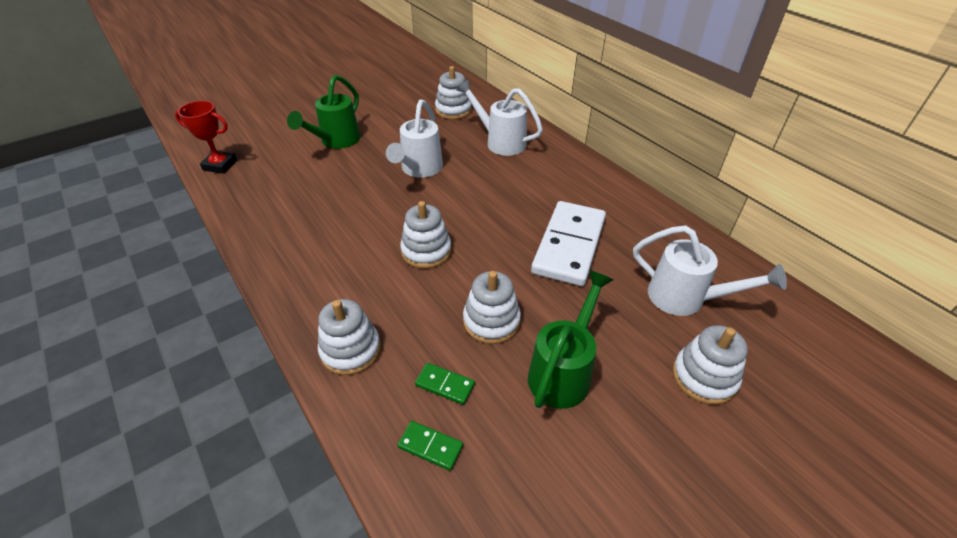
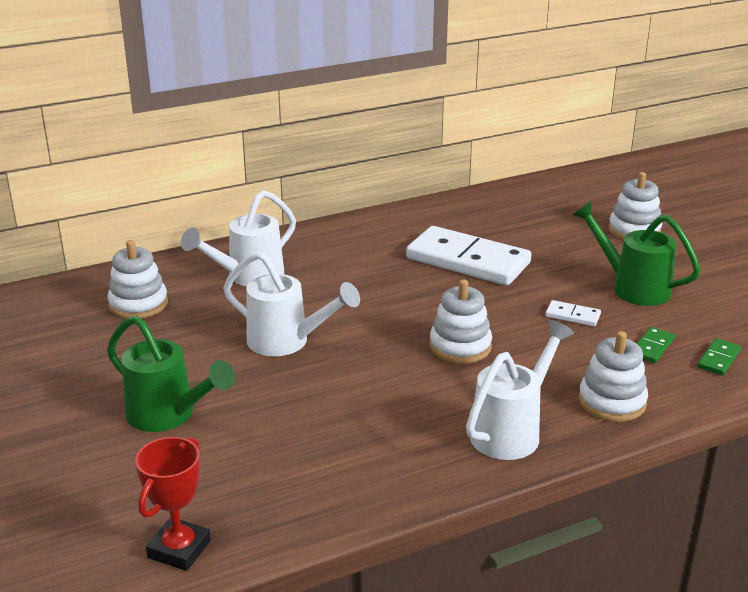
camera: 80 degrees left, 15 degrees down
white stacking toy [463,271,521,344] -> white domino [545,300,601,326]
white watering can [633,225,787,316] -> white watering can moved to [466,320,574,460]

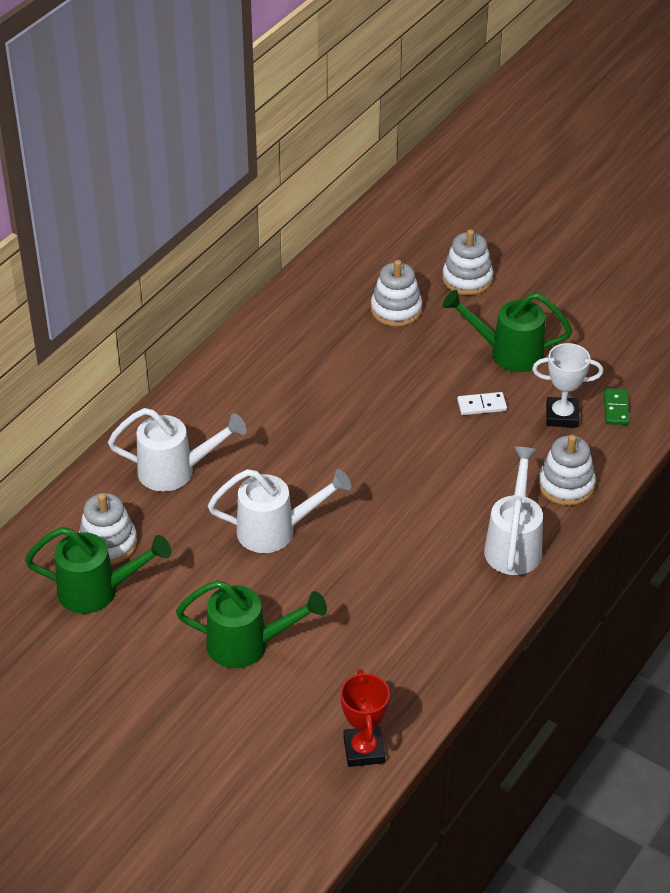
camera: 30 degrees left, 15 degrees up
white watering can [181,190,296,286] -> white watering can turned 105 degrees counterclockwise [108,408,247,492]
white domino [406,226,531,285] -> none
white stacking toy [430,279,492,363] -> white stacking toy moved to [371,260,422,326]
green domino [637,327,675,363] -> white trophy [532,343,603,428]
none -> green watering can [25,527,171,614]

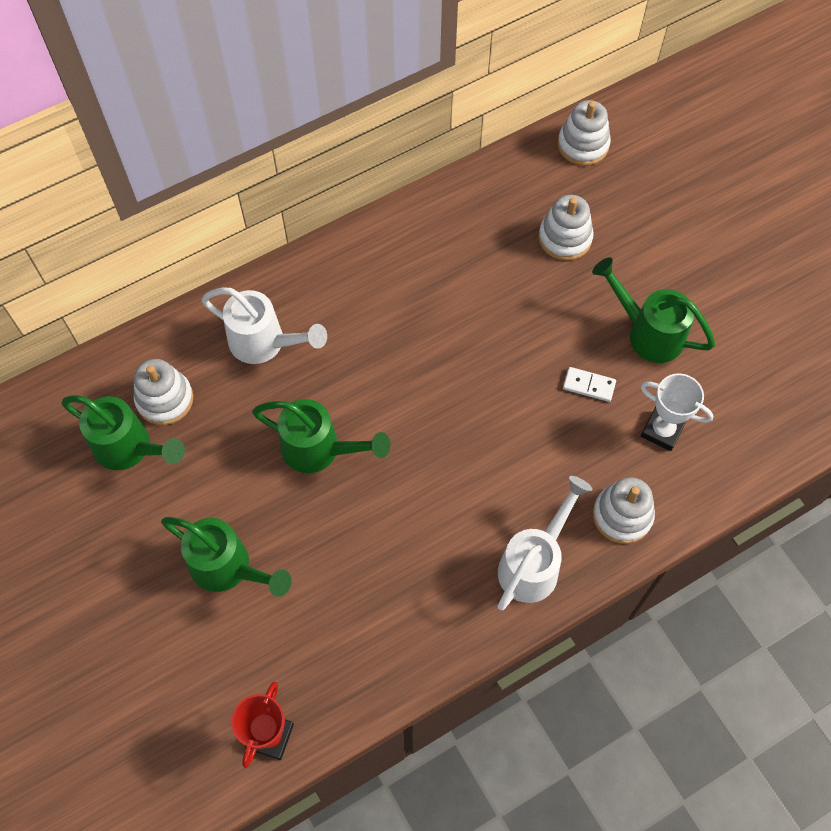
camera: 25 degrees right, 20 degrees up
white watering can [208,469,351,553] -> green watering can [252,399,390,473]
white stacking toy [442,229,493,295] -> white stacking toy moved to [558,100,611,166]
green domino [604,388,630,425] -> none

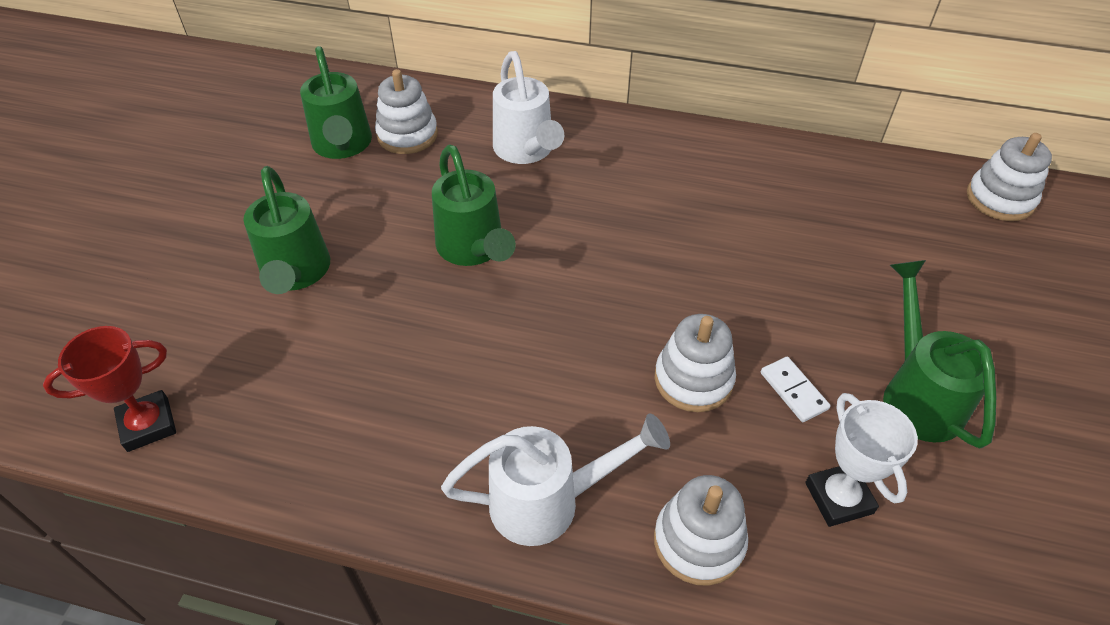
camera: 45 degrees right, 15 degrees down
white stacking toy [539,195,594,261] -> white stacking toy moved to [654,314,736,412]

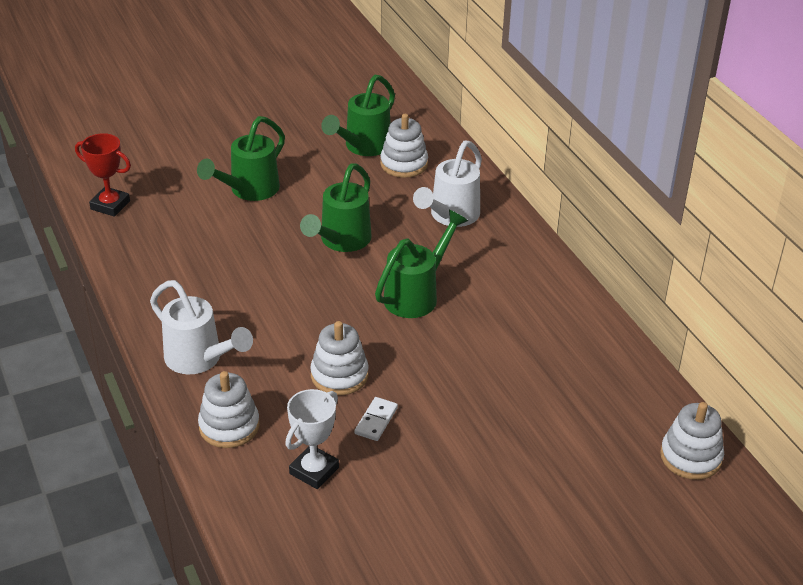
camera: 50 degrees right, 10 degrees down
green watering can [883,260,996,449] -> green watering can moved to [375,210,468,318]

